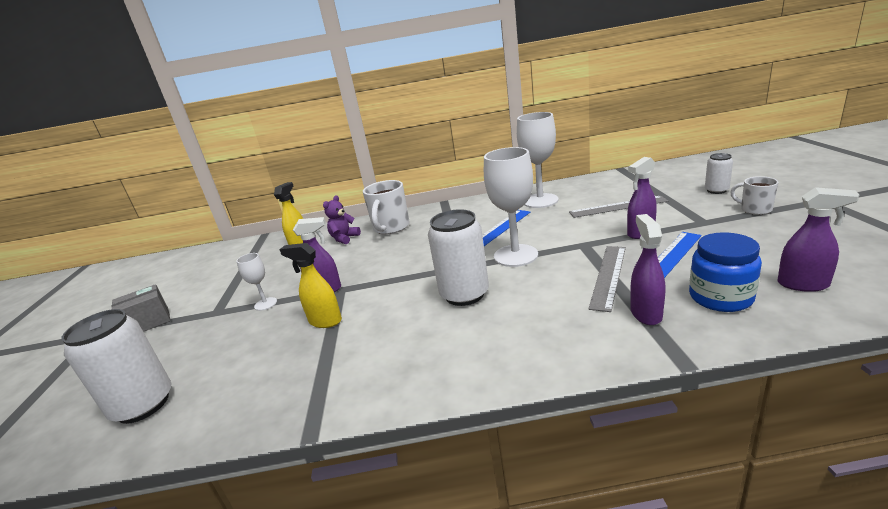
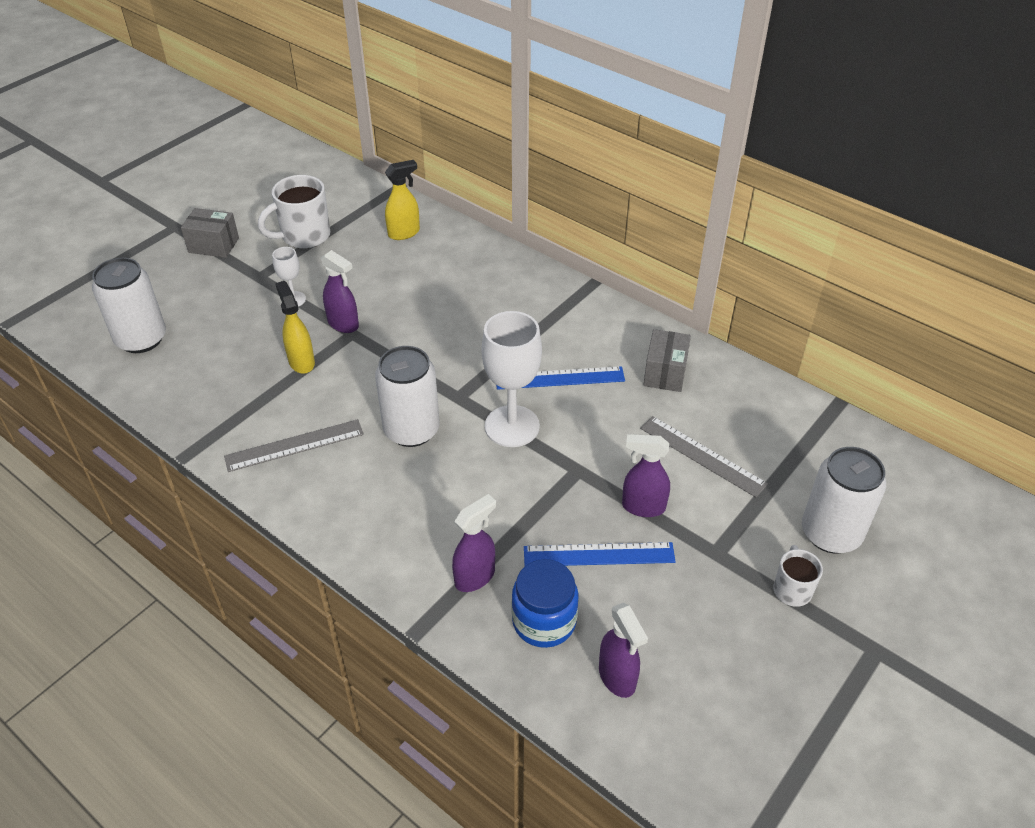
camera: 40 degrees right, 20 degrees up
purple teddy bear [323,195,361,244] -> none
white mug [363,180,410,235] -> white mug moved to [258,175,330,249]
white goblet [517,112,559,208] -> grey box [643,329,691,392]
grey ruler [588,246,626,312] -> grey ruler moved to [224,419,364,472]
white can [705,153,733,194] -> white can [802,447,886,553], size x1.84

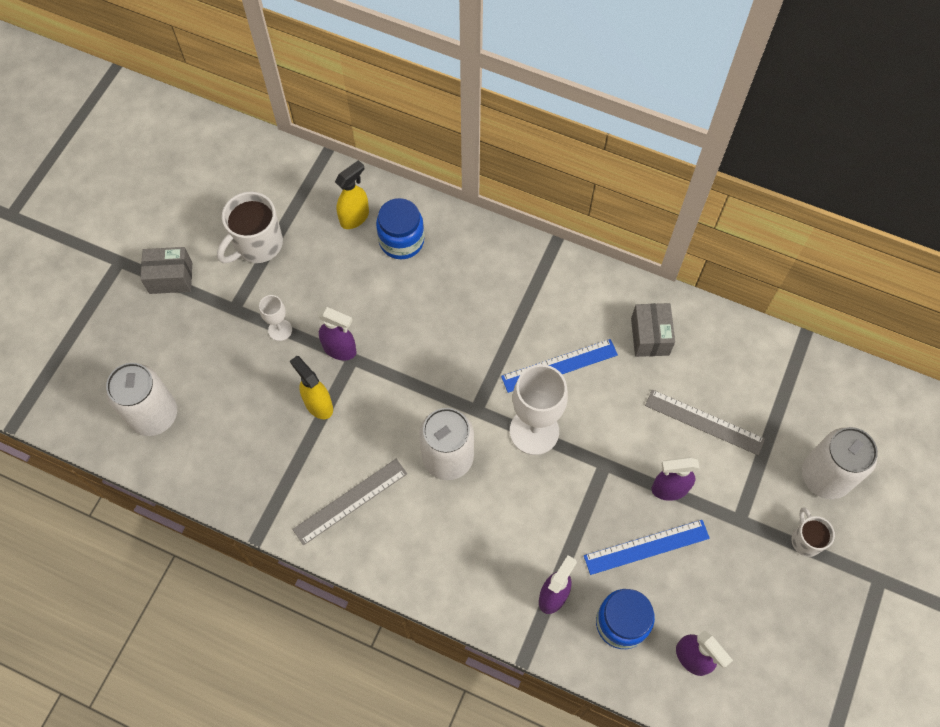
camera: 15 degrees left, 20 degrees up
none -> blue jar [376,198,424,259]

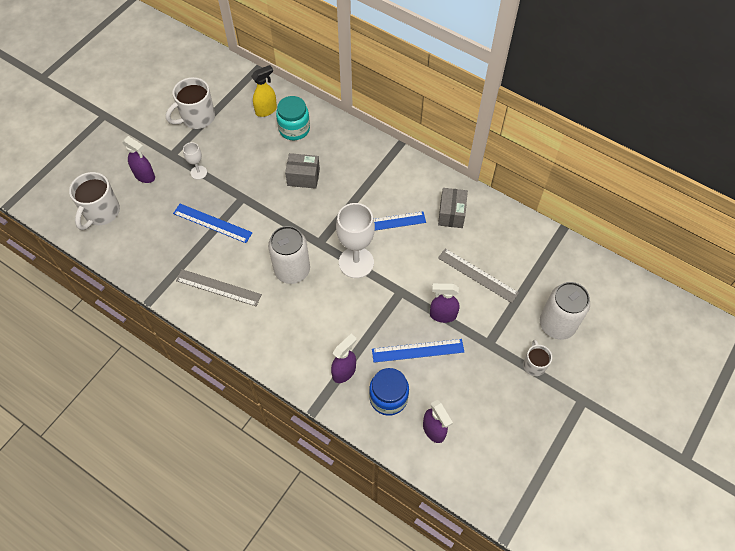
camera: 10 degrees right, 5 degrees down
white can [106,363,177,436] -> white mug [69,172,120,230]
grey box [140,247,192,294] -> grey box moved to [285,153,320,189]
yellow spray bottle [290,356,333,419] -> blue ruler [173,204,253,243]
grey ruler [292,459,407,545] -> grey ruler turned 45 degrees clockwise [176,269,262,306]
purple spray bottle [317,307,356,360] -> purple spray bottle moved to [122,136,155,183]
blue jar [376,198,424,259] -> turquoise jar [276,96,310,140]

